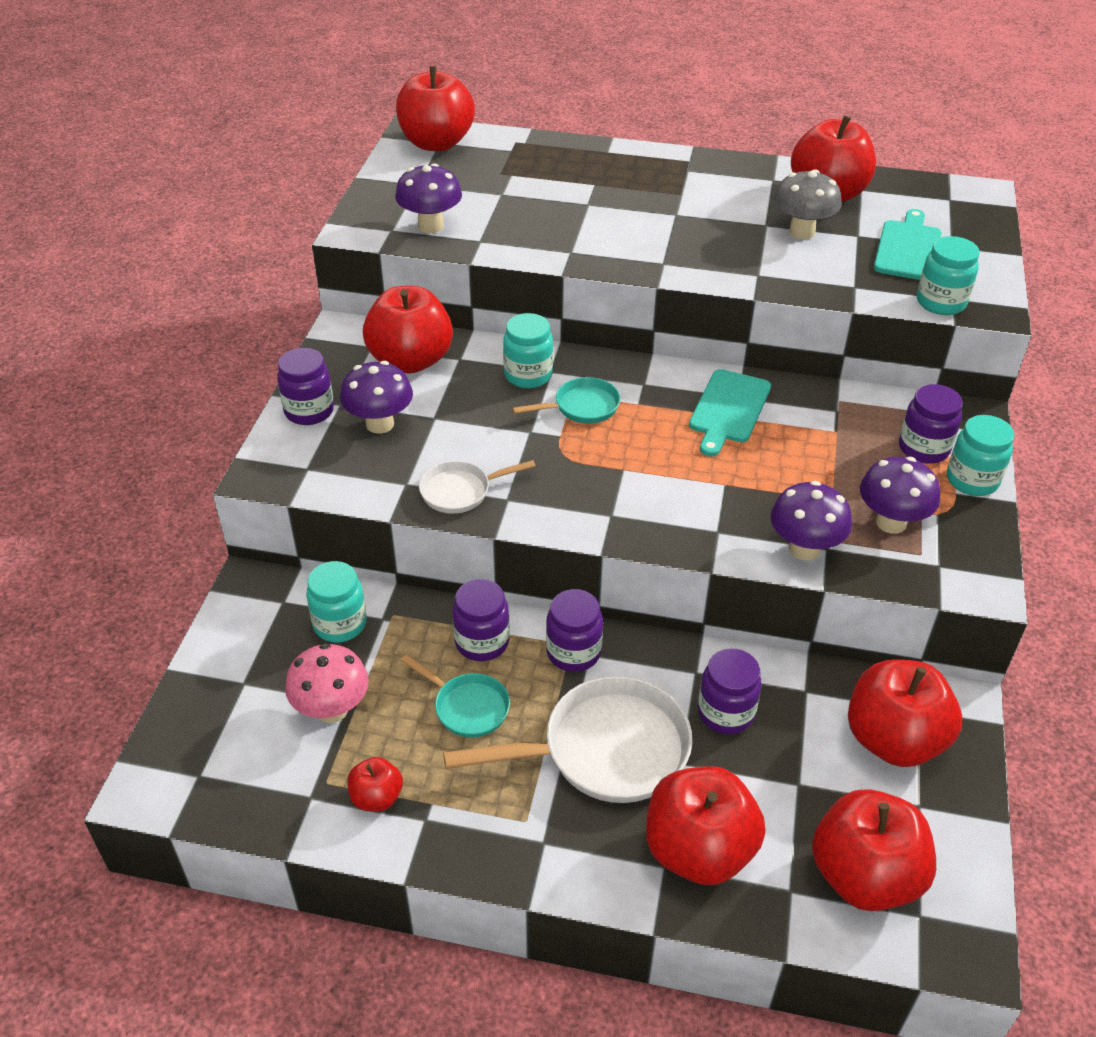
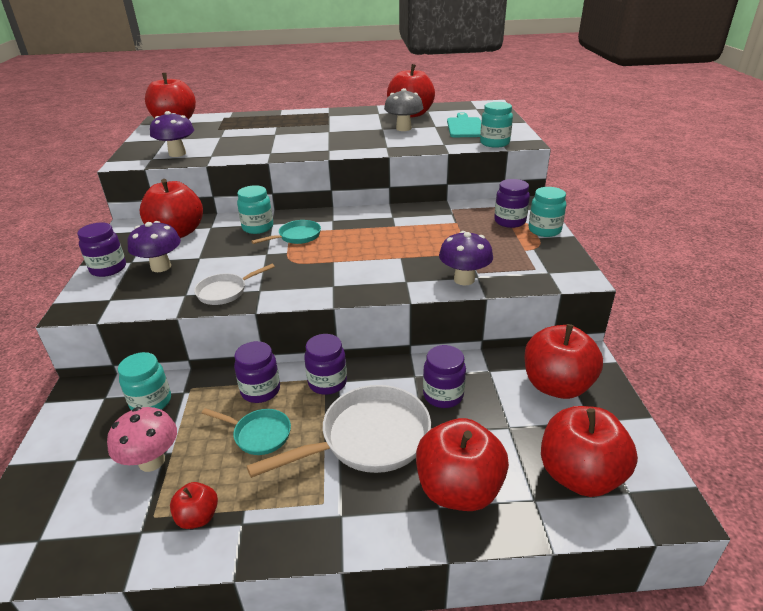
camera: 15 degrees left, 10 degrees down
turquoise cutting board [689,369,771,457] -> none
purple mushroom [860,457,940,534] -> none

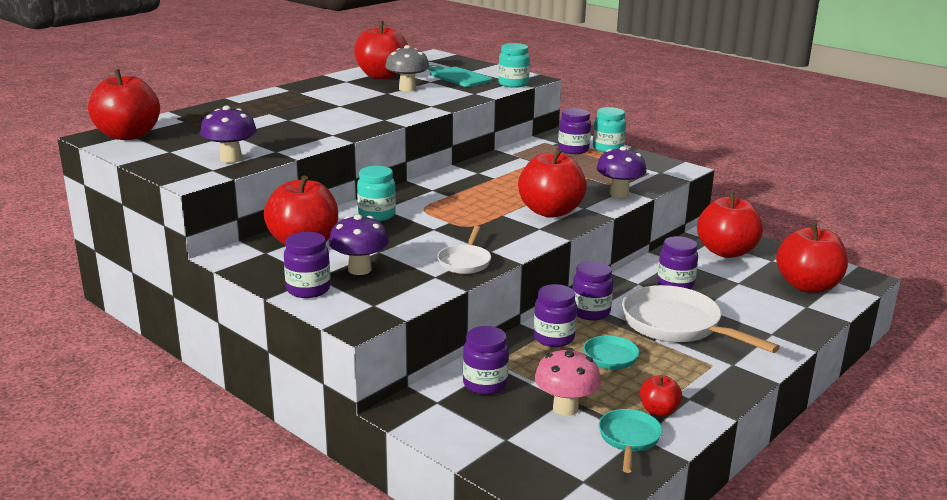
camera: 45 degrees left, 10 degrees down
turquoise jar [118,352,171,410] -> purple jar [463,326,509,395]
white pan [247,385,431,478] -> white pan turned 60 degrees counterclockwise [622,285,780,353]
turquoise pan [251,220,321,244] -> turquoise pan moved to [599,409,662,473]
red apple [416,418,509,511] -> red apple moved to [518,148,587,218]

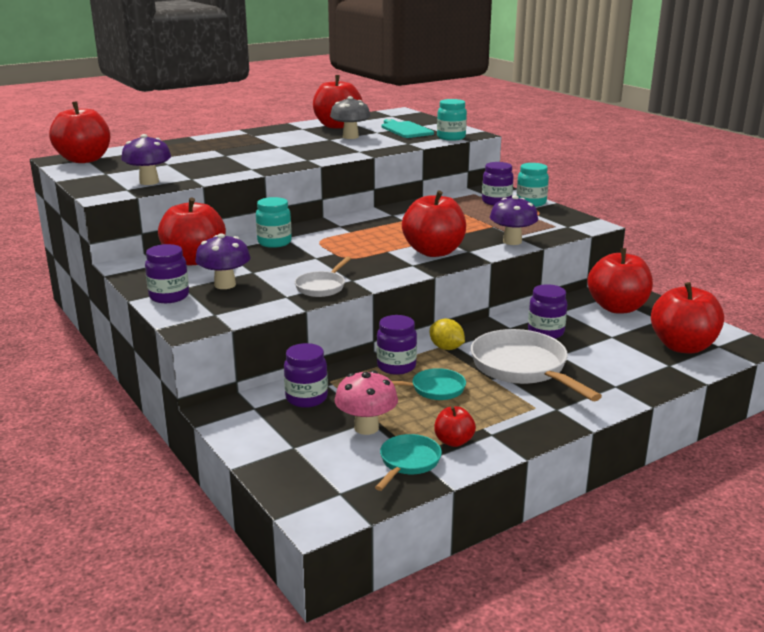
camera: 15 degrees right, 0 degrees up
purple jar [572,261,613,321] -> yellow lemon [430,319,465,350]

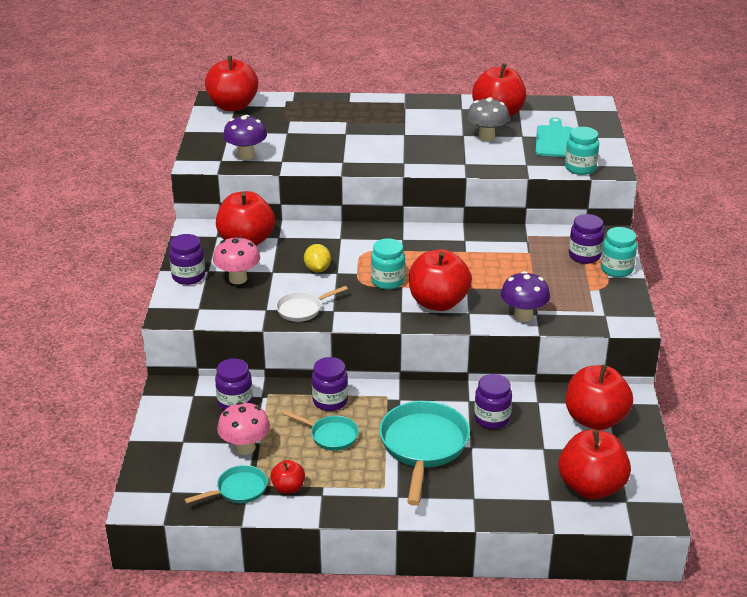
camera: 35 degrees right, 10 degrees up
purple mushroom [195,233,251,289] -> pink mushroom [213,236,260,284]
turquoise jar [256,197,292,248] -> turquoise jar moved to [371,238,405,290]
yellow lemon [430,319,465,350] -> yellow lemon moved to [304,244,331,273]
white pan [471,329,602,401] -> turquoise pan [379,401,470,506]

